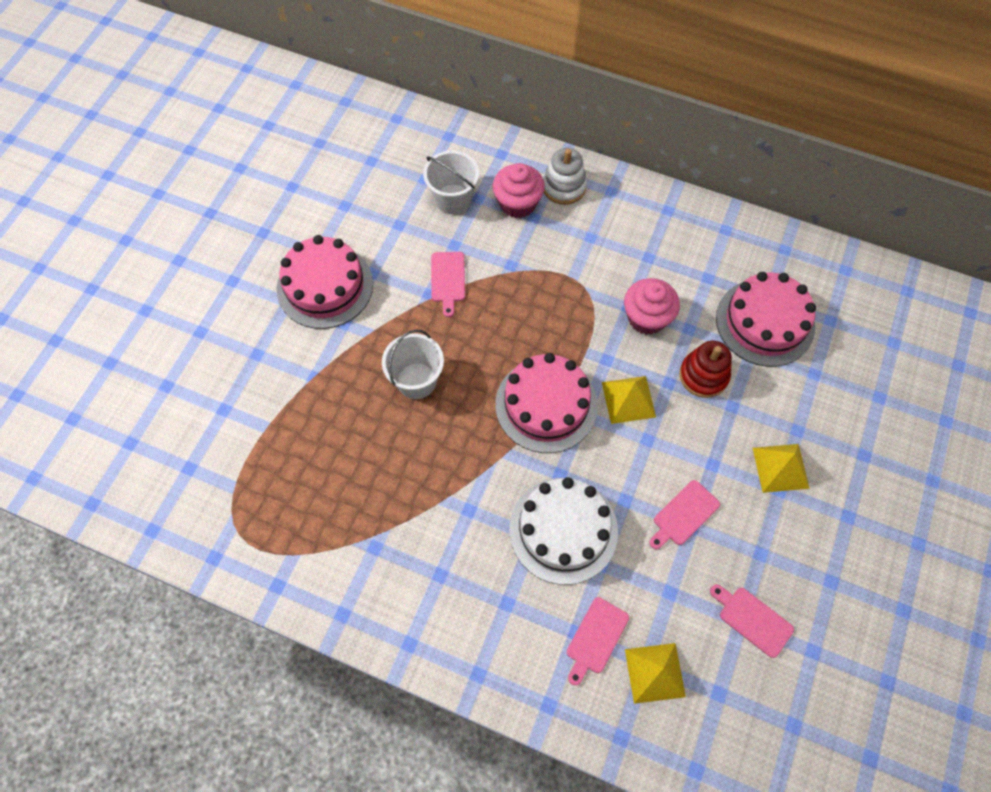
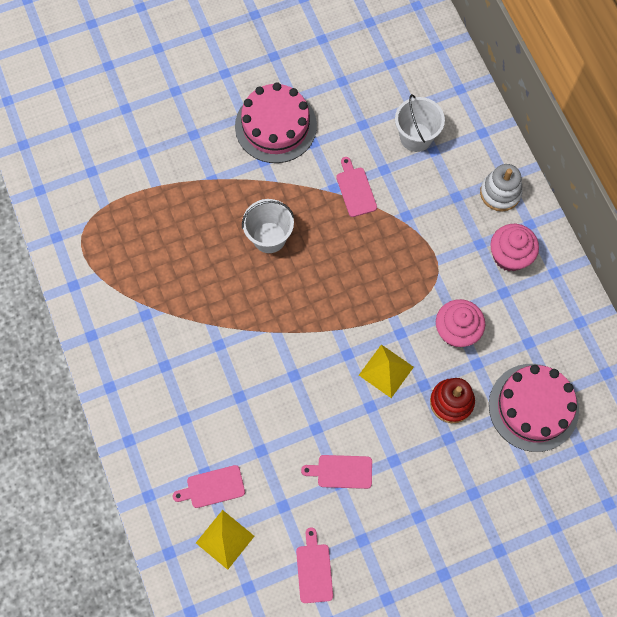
camera: 45 degrees right, 5 degrees up
pink cutting board [431,252,465,317] -> pink cutting board turned 120 degrees clockwise [336,157,377,217]
pink cupcake [493,163,545,218] -> pink cupcake moved to [490,224,539,271]
pink cake [495,353,598,453] -> none
white cake [509,477,618,585] -> none
yellow pyramid [753,444,810,493] -> none

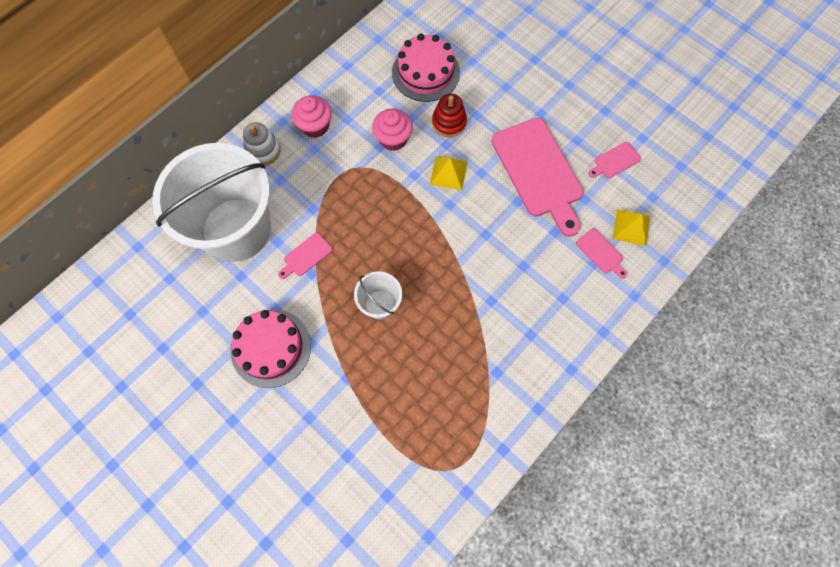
camera: 115 degrees left, 0 degrees up
pink cutting board [301,455,372,489] -> pink cutting board [491,118,583,237], size x2.33
white bucket [395,94,445,152] -> white bucket [152,143,271,262], size x2.33

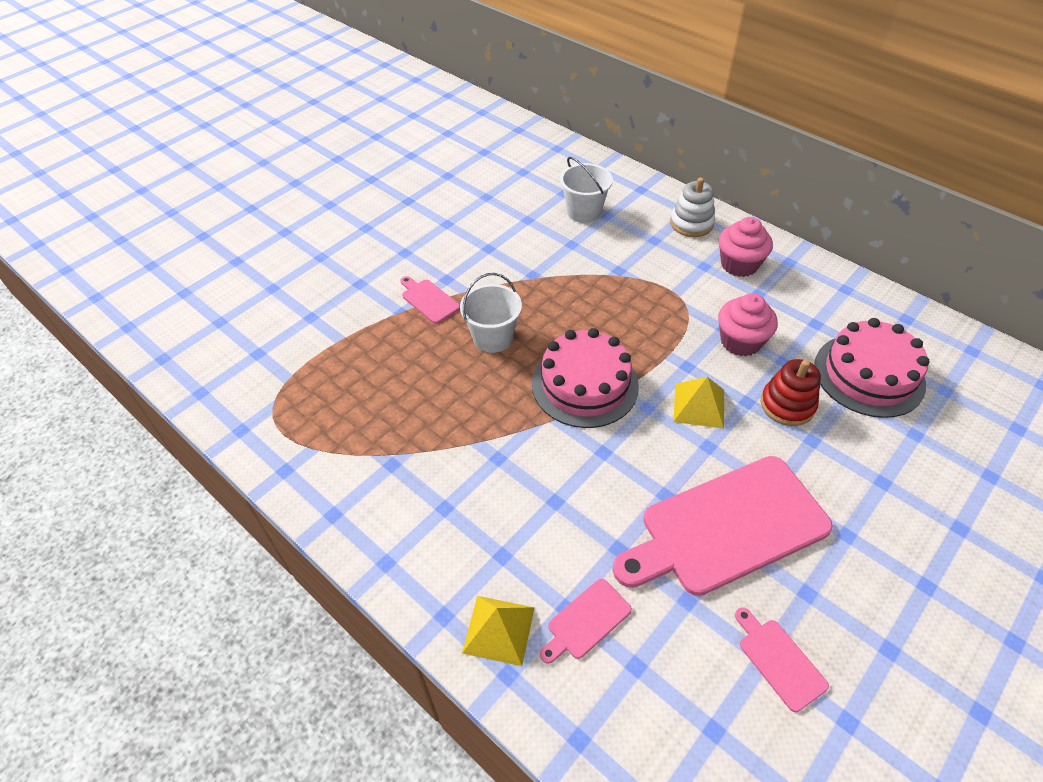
camera: 90 degrees right, 20 degrees down
white bucket [152,143,271,262] -> white bucket [560,157,613,223], size x0.43
pink cake [231,309,311,388] -> pink cake moved to [532,328,639,428]
pink cutting board [278,233,332,279] -> pink cutting board moved to [400,276,460,324]
yellow pyramid [613,209,650,246] -> yellow pyramid moved to [462,596,535,666]

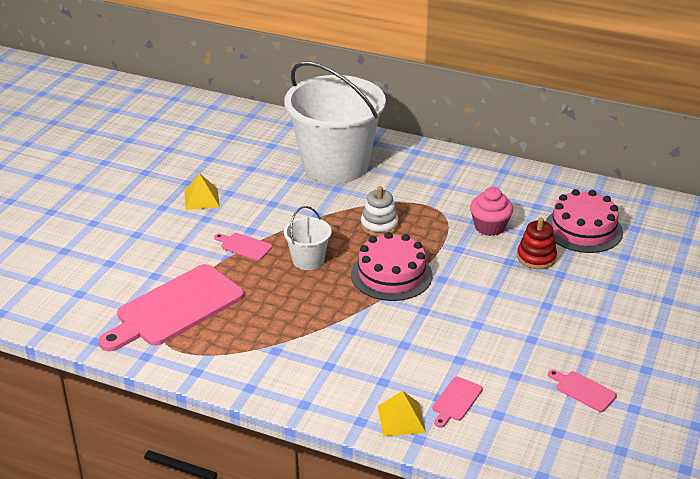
camera: 20 degrees left, 15 degrees down
white bucket [560,157,613,223] -> white bucket [284,61,386,184], size x2.33
pink cutting board [613,456,833,596] -> pink cutting board moved to [99,264,244,351]
white stacking toy [670,177,715,237] -> white stacking toy moved to [361,186,399,236]
yellow pyramid [673,377,724,429] -> yellow pyramid moved to [184,173,220,210]
pink cupcake [719,217,773,277] -> none

